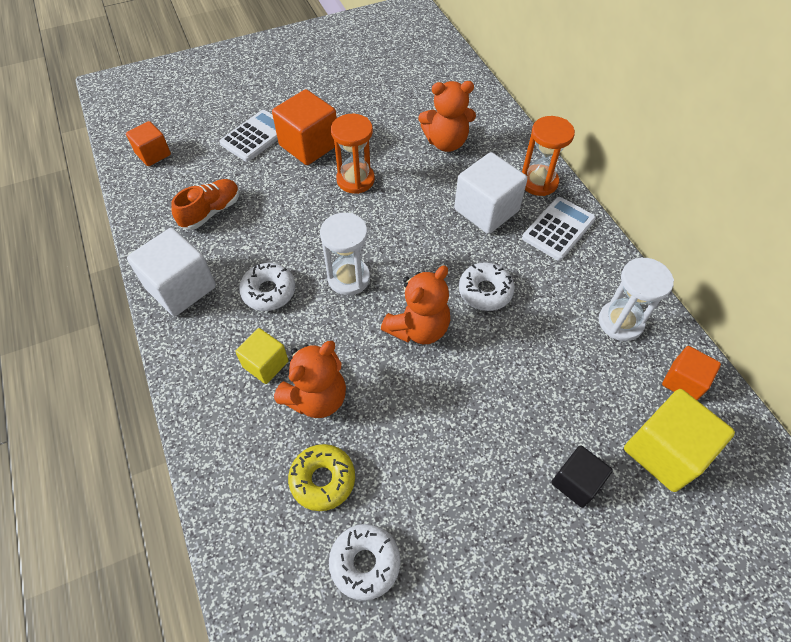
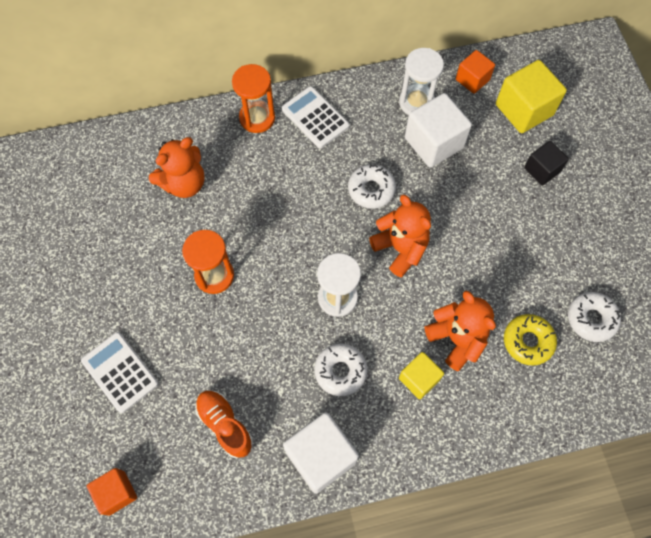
camera: 80 degrees left, 10 degrees up
orange cube [272,89,337,165] -> none
orange teddy bear [418,81,476,152] -> orange teddy bear turned 45 degrees clockwise [149,137,205,198]
white cube [454,152,528,234] -> white cube moved to [405,93,472,168]

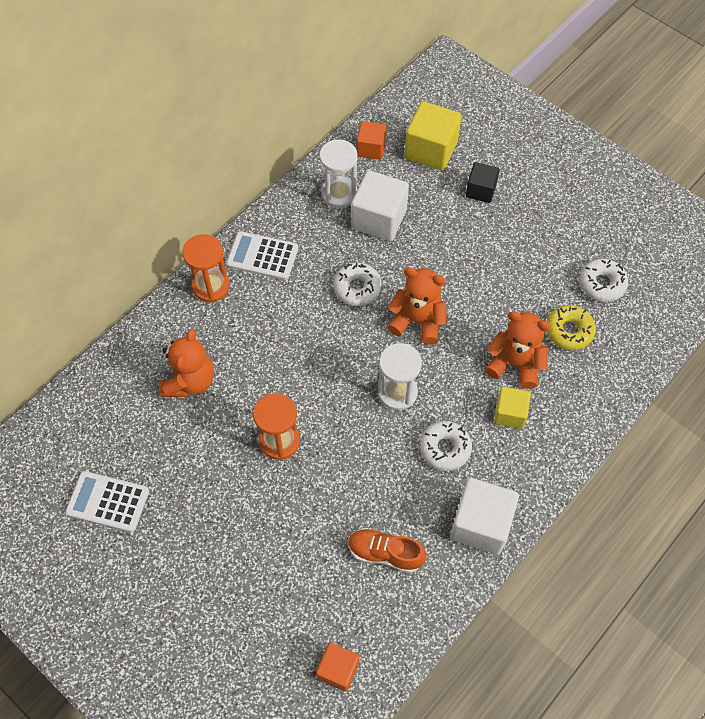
camera: 35 degrees left, 5 degrees down
white calculator [81,332,159,413] -> white calculator moved to [65,471,149,532]

